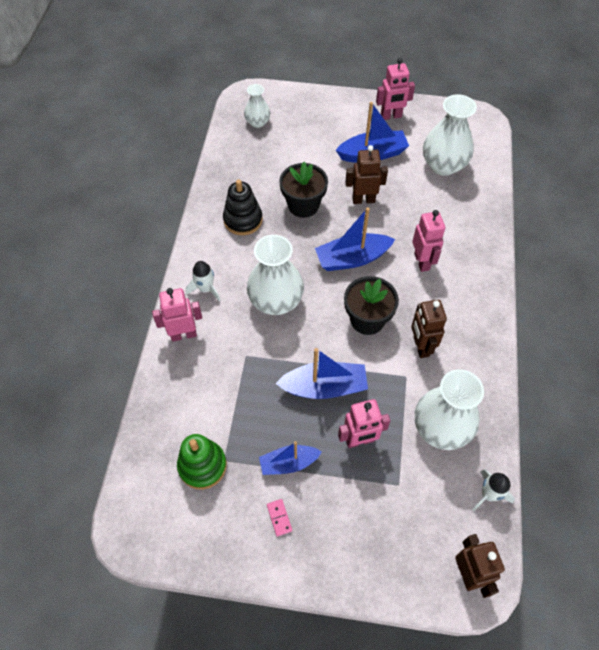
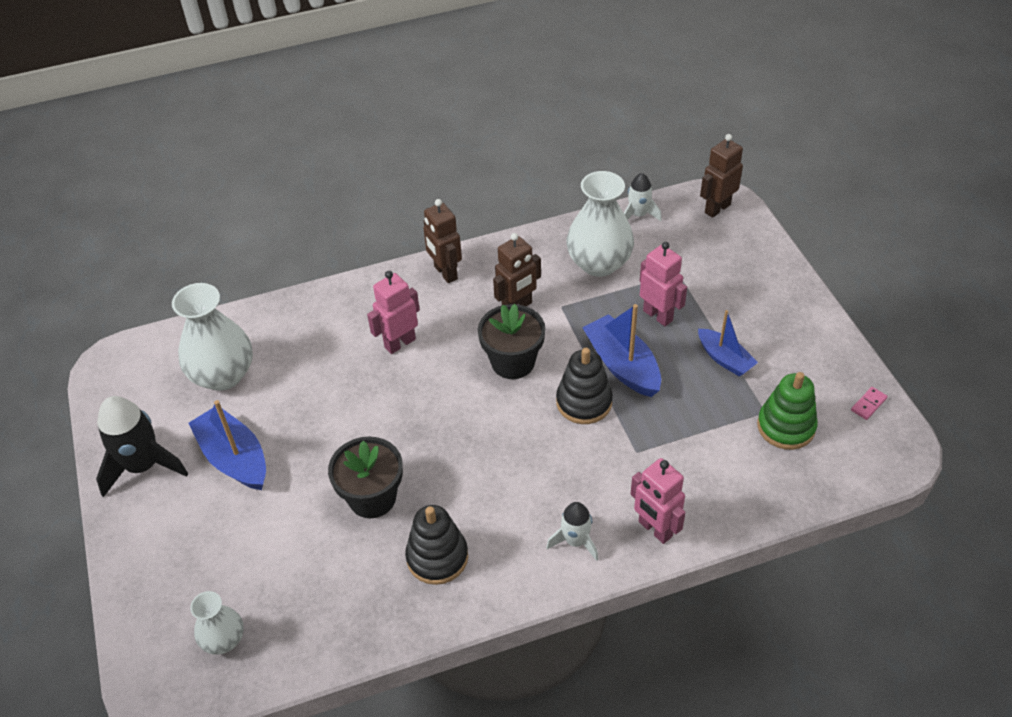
camera: 115 degrees left, 10 degrees down
white vase [247,235,304,315] -> none
pink domino [267,499,292,536] -> pink domino moved to [851,387,888,420]
blue boat [315,207,395,271] -> none
brown robot [345,145,388,204] -> brown robot moved to [423,199,462,283]
pink robot [376,58,415,120] -> black rocket [96,396,188,497]
none -> black stacking toy [556,348,613,424]

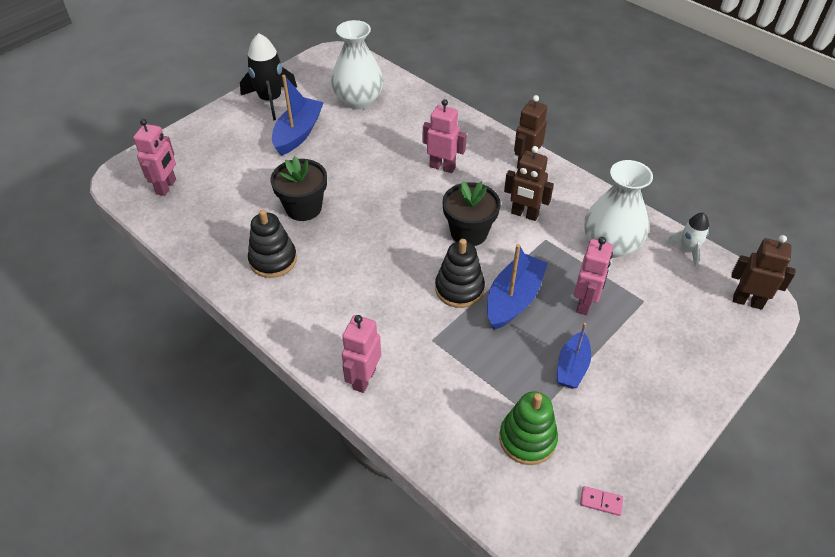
camera: 60 degrees right, 0 degrees up
white vase [190,591,244,655] -> pink robot [133,119,176,196]
white rocket [546,502,598,561] -> none

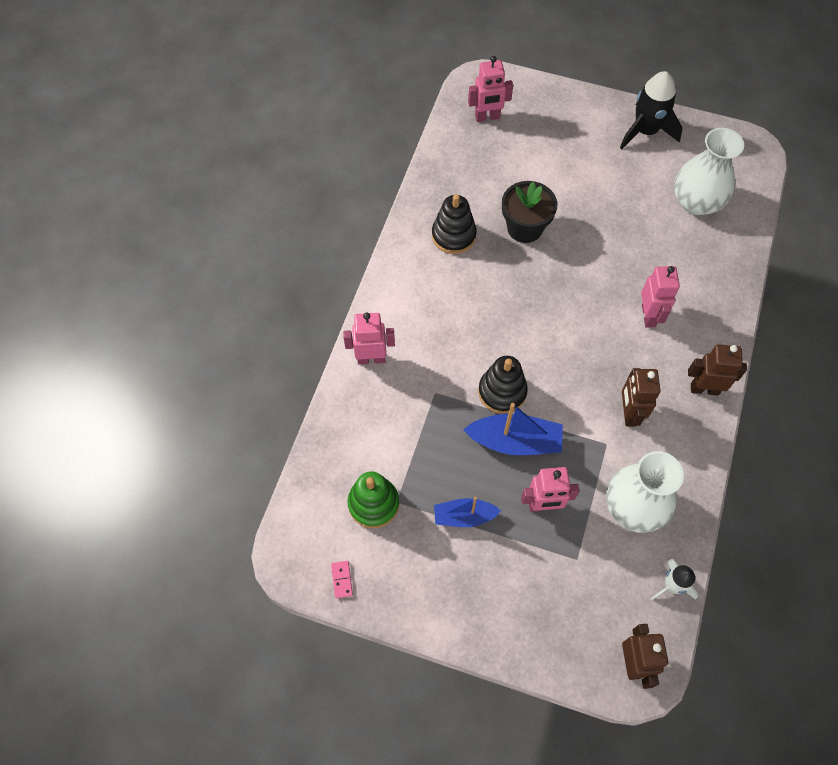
camera: 65 degrees right, 15 degrees up
blue boat [272,75,324,156] -> none
black flower pot [442,181,501,246] -> none

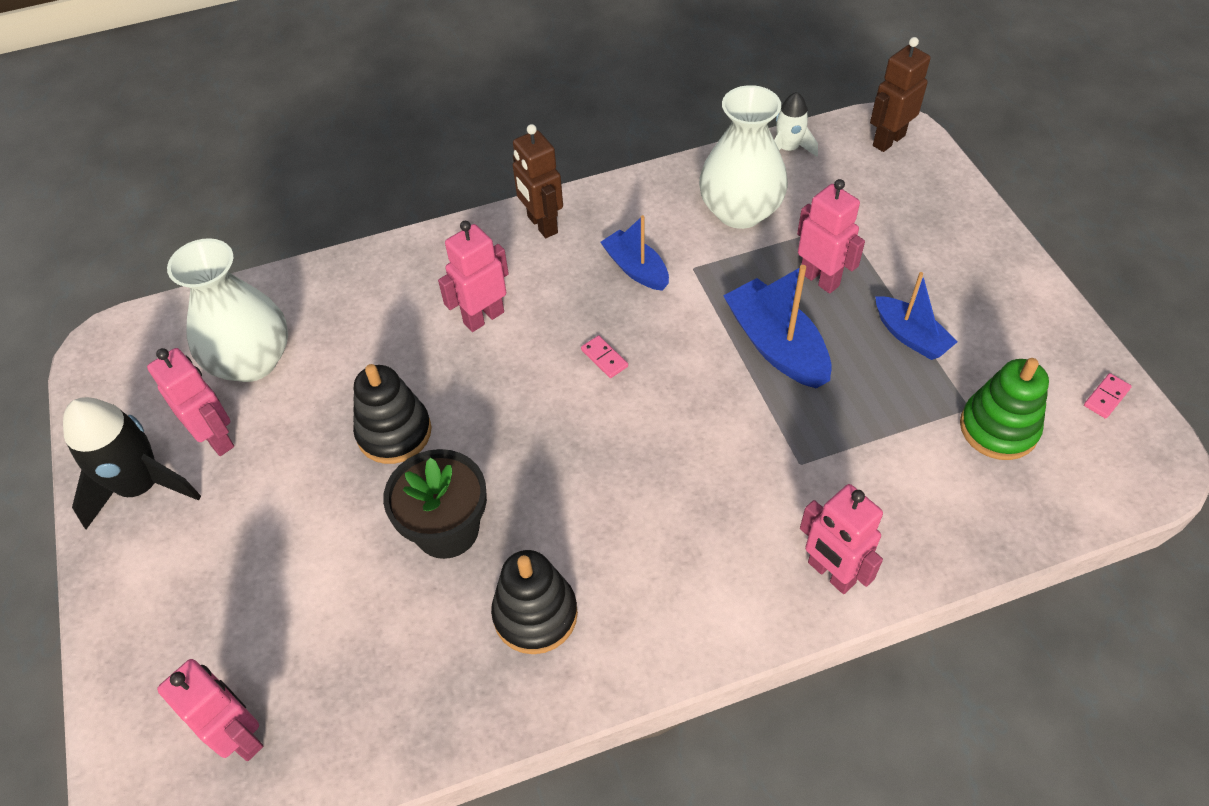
camera: 125 degrees left, 10 degrees down
black stacking toy [478,356,528,414] -> black stacking toy moved to [353,364,432,464]
brown robot [622,368,660,426] -> blue boat [600,215,669,291]
none -> pink robot [147,348,234,456]
none -> pink domino [581,335,628,378]

